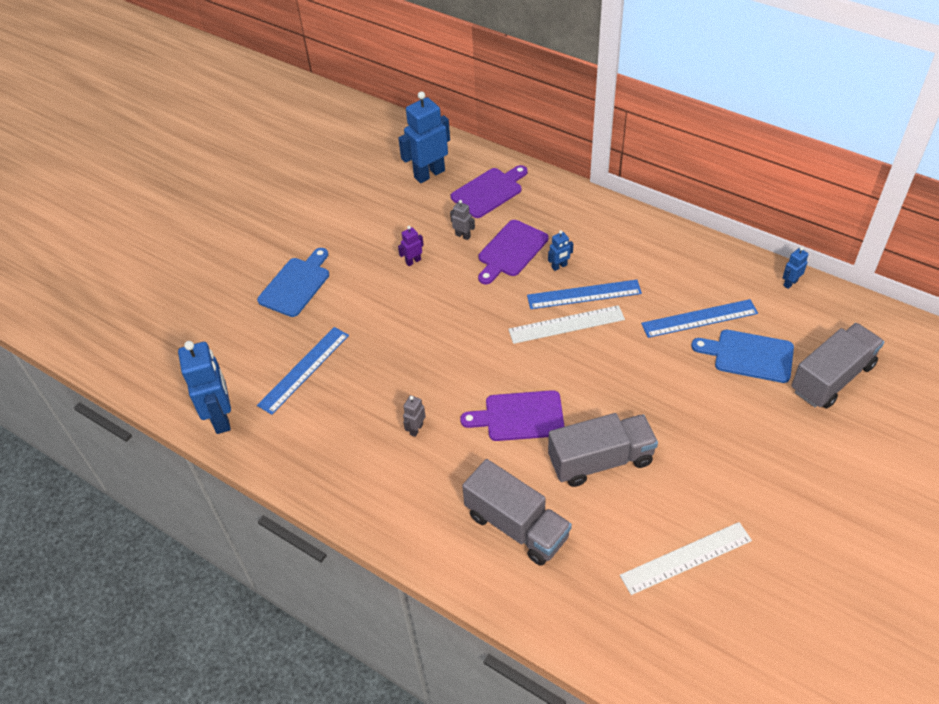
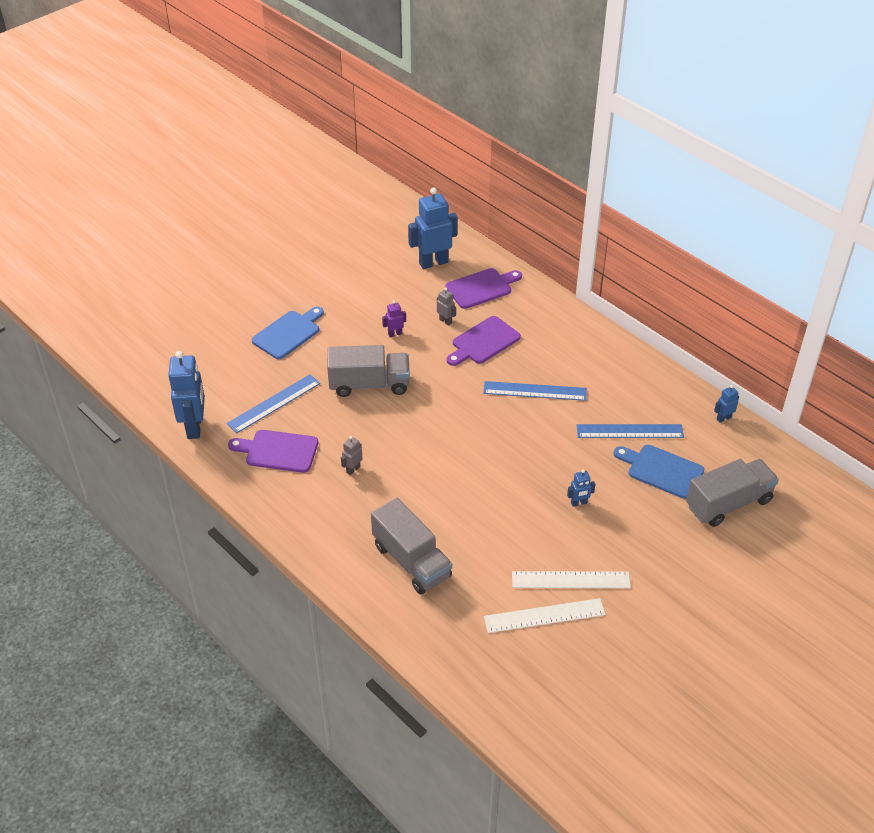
camera: 10 degrees right, 5 degrees down
purple cutting board [460,390,565,441] -> purple cutting board moved to [228,430,318,473]
white ruler [508,305,625,344] -> white ruler moved to [512,571,631,588]
blue robot [548,230,573,271] -> blue robot moved to [567,469,595,507]
grey truck [548,413,658,487] -> grey truck moved to [327,345,410,397]

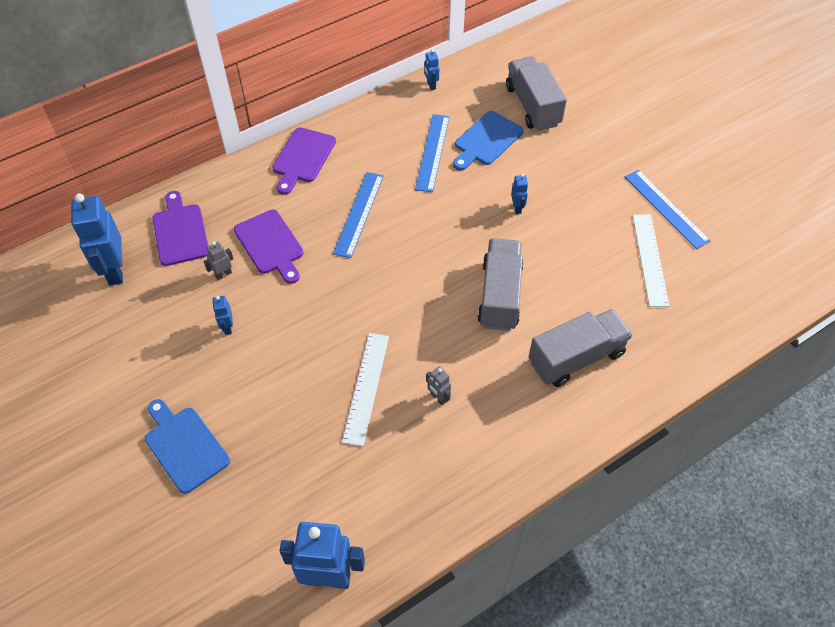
camera: 80 degrees left, 10 degrees up
blue ruler [227,374,320,433] -> blue ruler moved to [625,170,711,249]
purple cutting board [228,430,318,473] -> purple cutting board moved to [272,127,336,195]
grey truck [327,345,410,397] -> grey truck moved to [477,238,524,331]
purple robot [382,300,406,337] -> blue robot [212,296,233,335]
white ruler [512,571,631,588] -> white ruler moved to [342,333,389,446]

